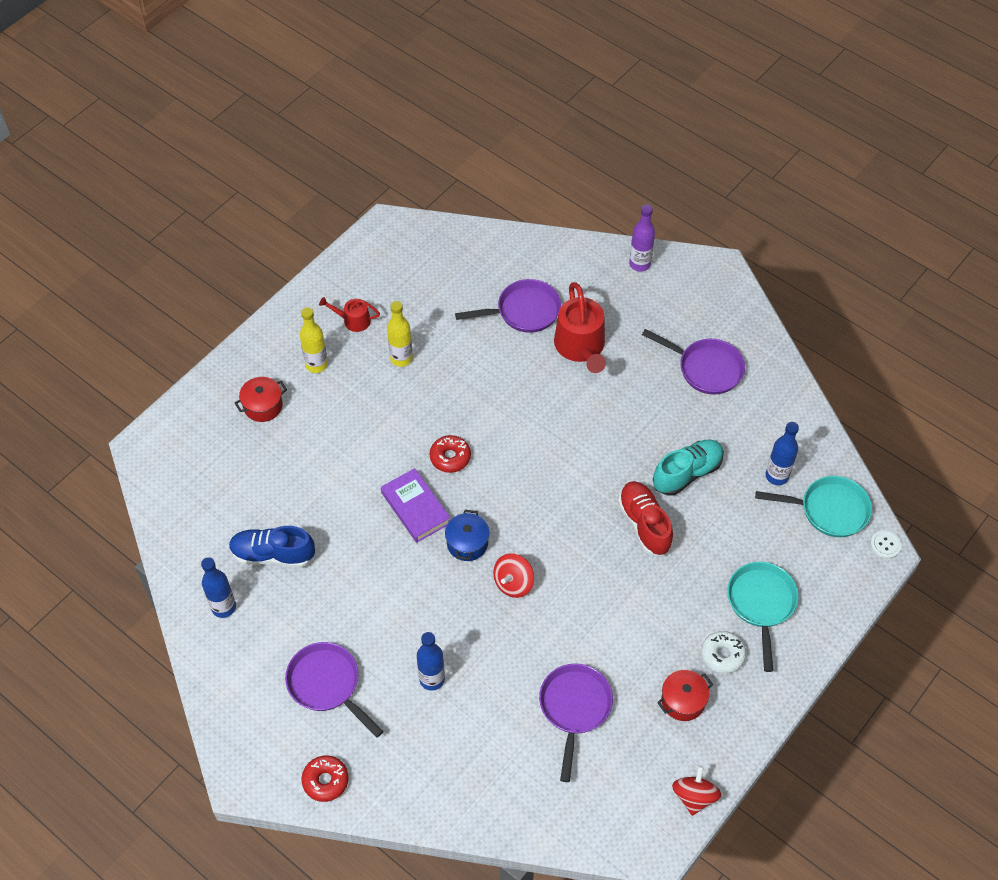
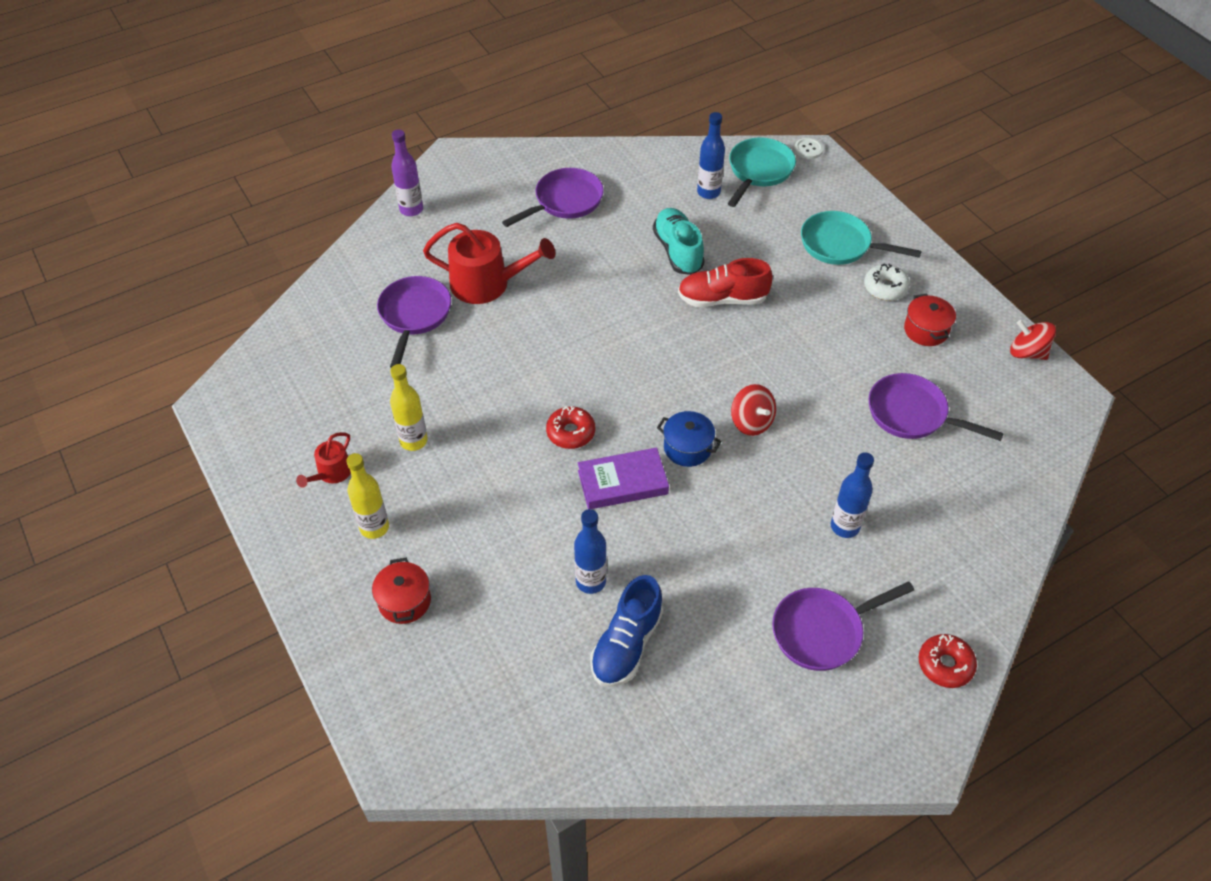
camera: 70 degrees left, 5 degrees down
blue bottle [201,557,236,618] -> blue bottle moved to [574,509,607,594]

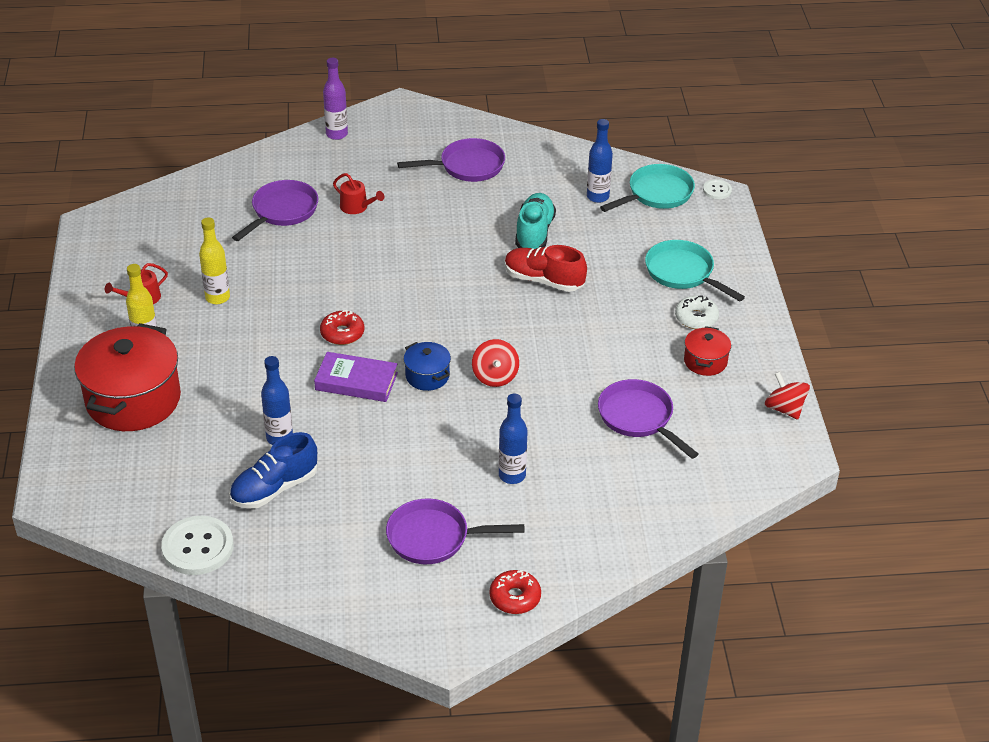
camera: 25 degrees right, 10 degrees down
red pot [372,558,431,624] -> red pot [74,323,181,431], size x2.10
red watering can [423,223,556,304] -> red watering can [333,173,384,214], size x0.52
none -> white button [161,516,233,575]

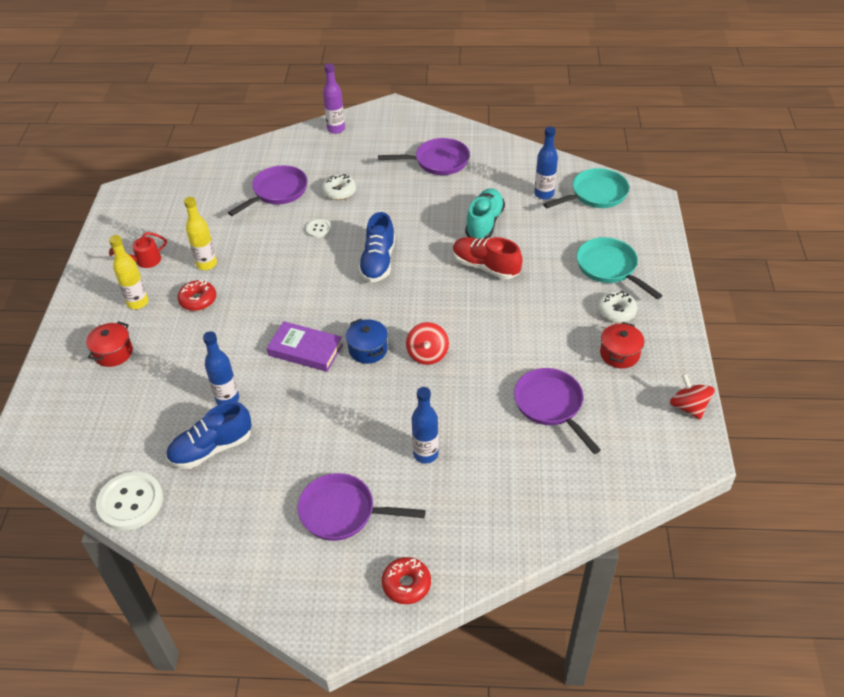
camera: 10 degrees right, 5 degrees up
red pot [74,323,181,431] -> red pot [86,321,133,367], size x0.48
red donut [320,310,364,345] -> red donut moved to [177,280,216,311]
red watering can [333,173,384,214] -> white donut [322,174,356,200]
white button [703,179,732,199] -> white button moved to [306,219,331,238]
none -> blue shoe [358,212,395,282]

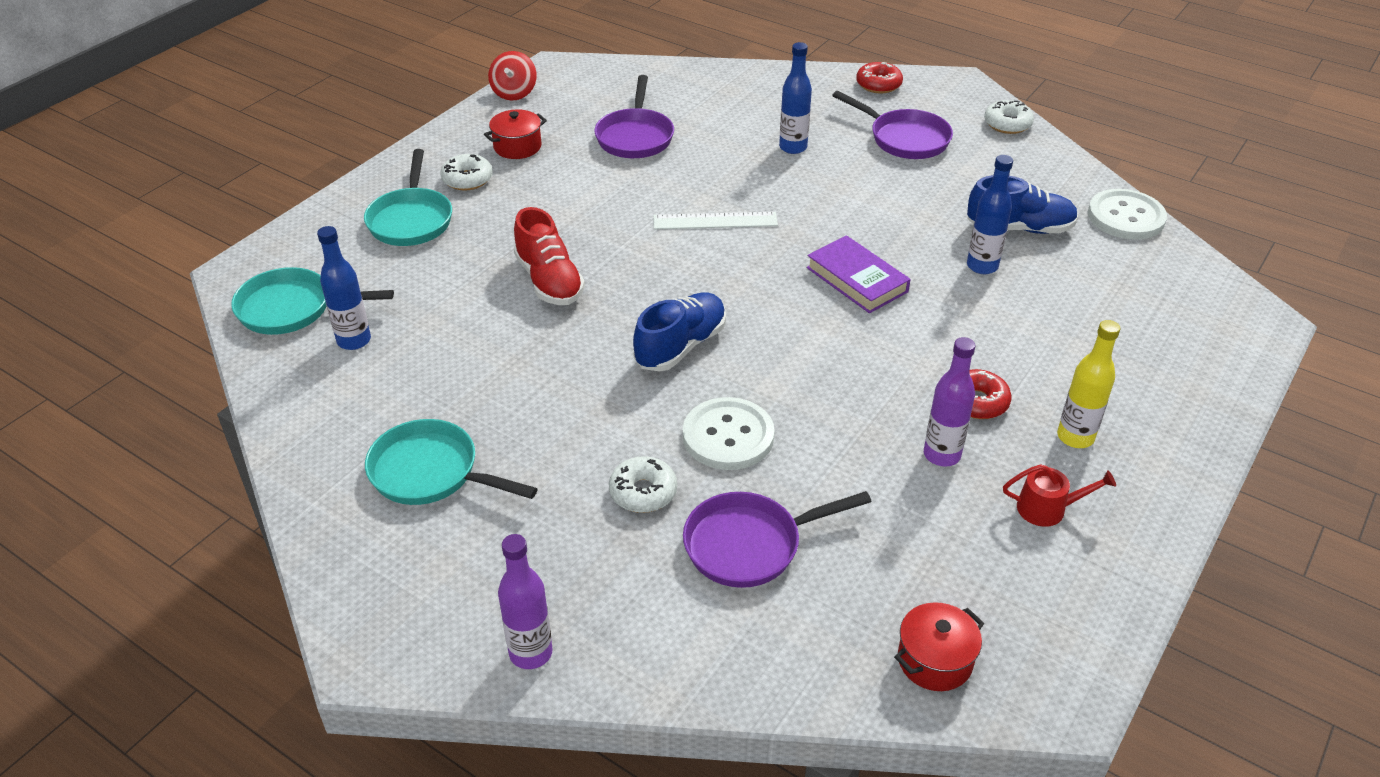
camera: 150 degrees left, 5 degrees down
red pot [86,321,133,367] -> red pot moved to [894,602,984,691]
yellow bottle [184,197,217,270] -> purple bottle [924,337,976,467]
white button [306,219,331,238] -> white button [683,397,775,470], size x1.97
blue pot [346,319,388,364] -> none
purple pan [378,138,470,175] -> turquoise pan [365,419,538,505]
red spinning top [406,322,449,365] -> white ruler [653,212,778,229]
turquoise shoe [465,189,505,239] -> none
none -> white donut [984,100,1034,134]

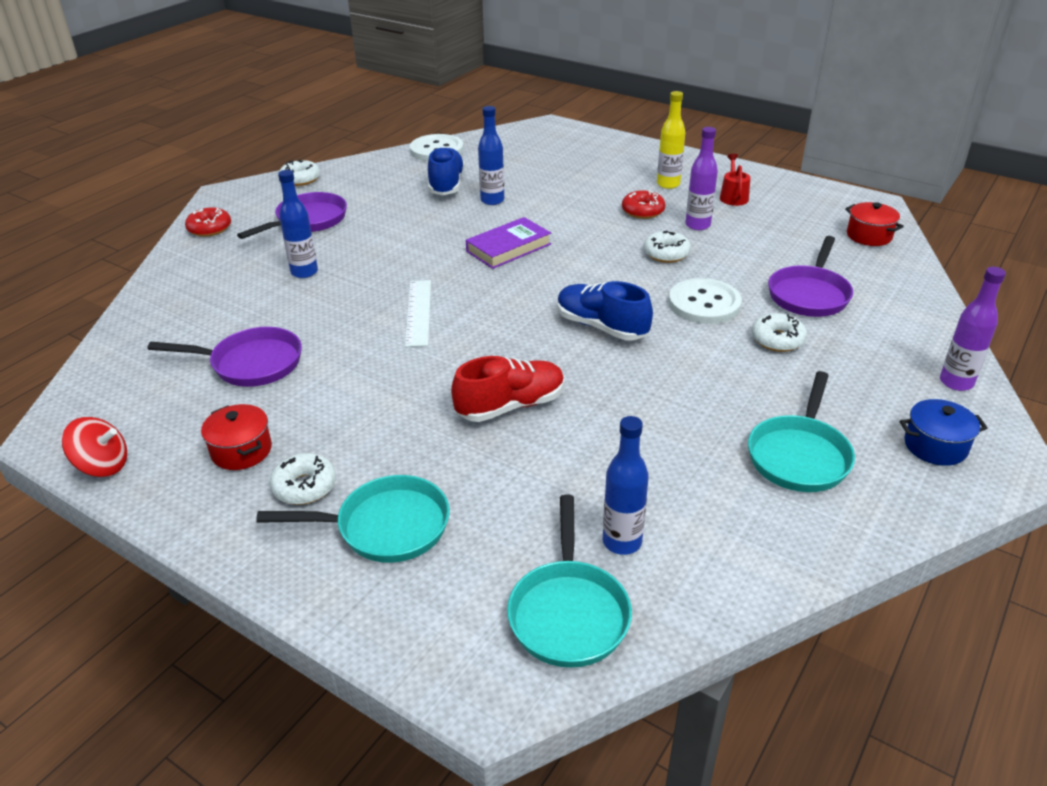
camera: 90 degrees left, 5 degrees down
purple pan [683,491,872,588] -> purple pan turned 45 degrees clockwise [768,236,853,317]
none -> white donut [644,231,691,263]
none -> blue pot [900,399,988,466]

